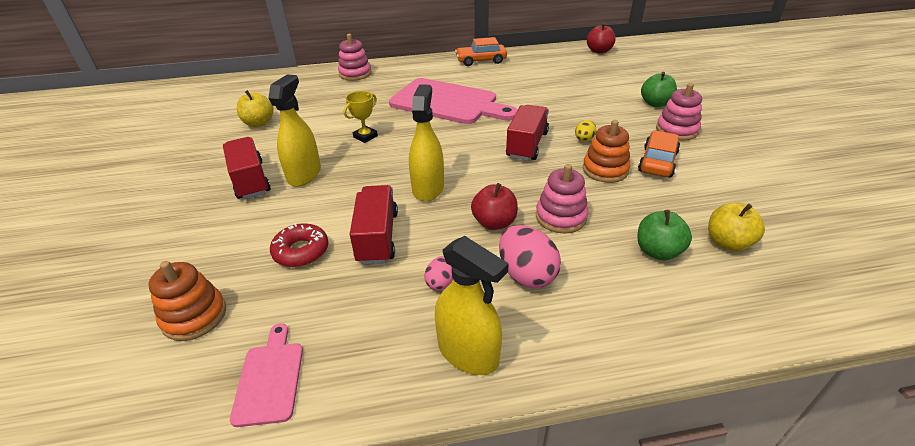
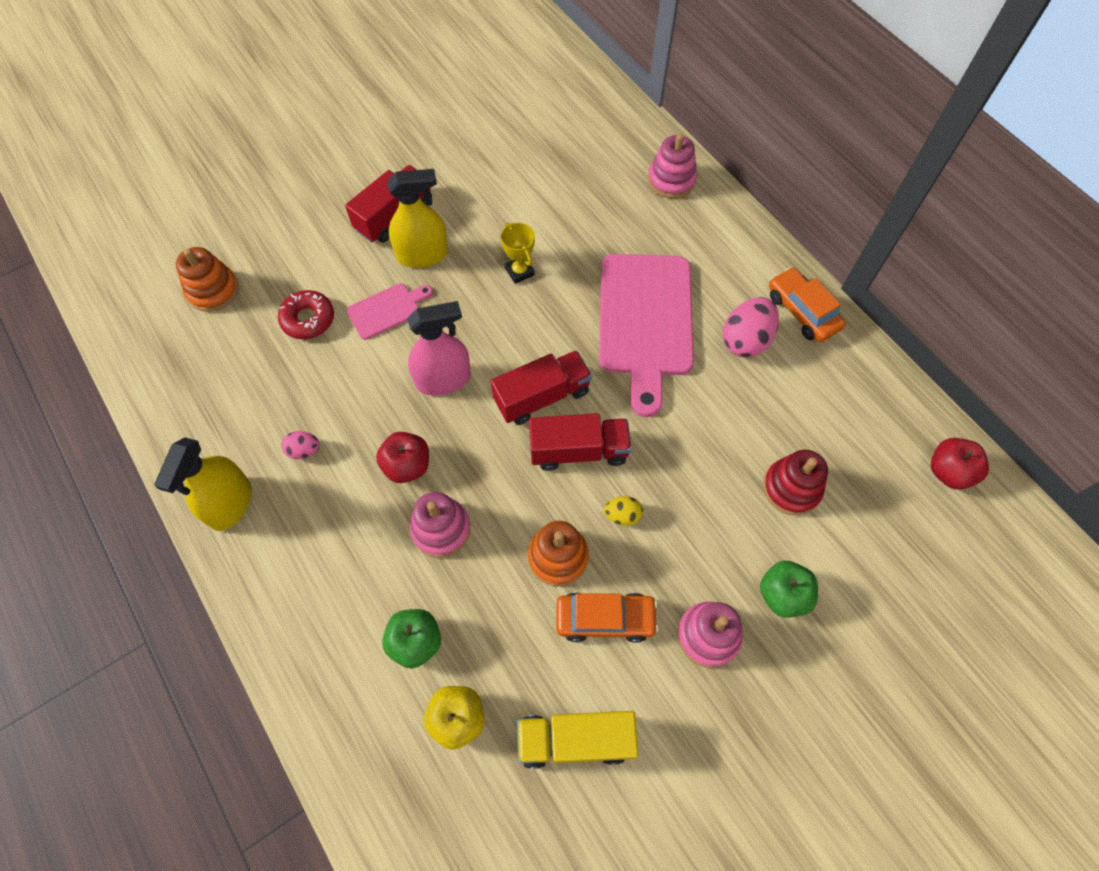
camera: 65 degrees right, 25 degrees up
pink cutting board [230,323,303,427] -> pink cutting board moved to [346,283,433,340]
yellow apple [237,90,273,127] -> none
yellow trophy [344,91,378,143] -> yellow trophy turned 45 degrees clockwise [501,223,535,284]
red truck [349,185,398,265] -> red truck moved to [491,350,592,425]
yellow spray bottle [409,84,444,202] -> pink spray bottle [407,301,471,396]
pink egg [499,225,561,288] -> pink egg moved to [723,297,779,358]
none -> yellow truck [517,711,639,769]
none -> red stacking toy [763,450,828,515]

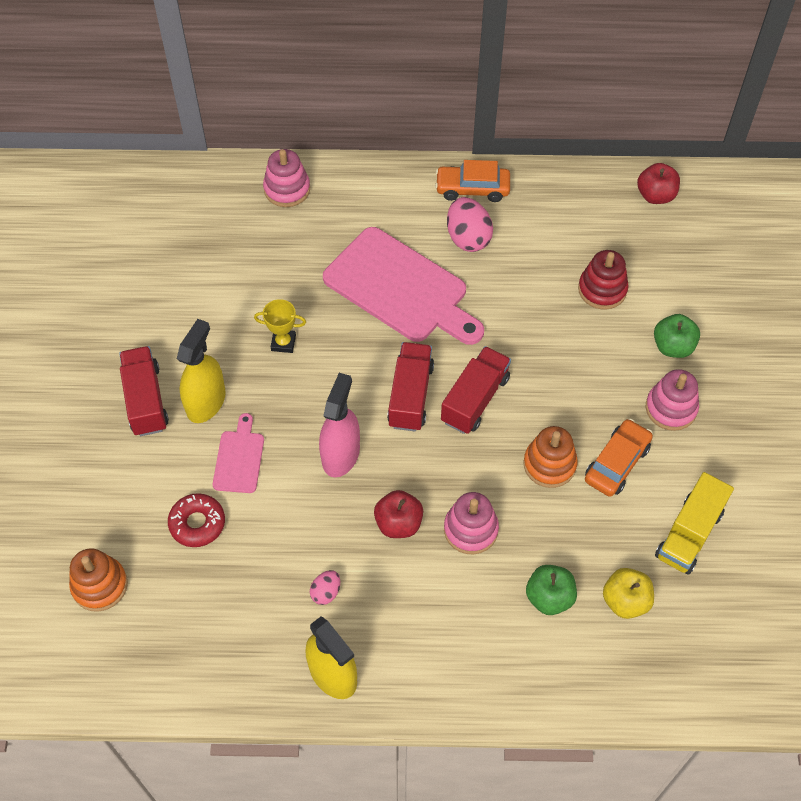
camera: 55 degrees left, 5 degrees down
yellow egg [604,496,643,526] -> none

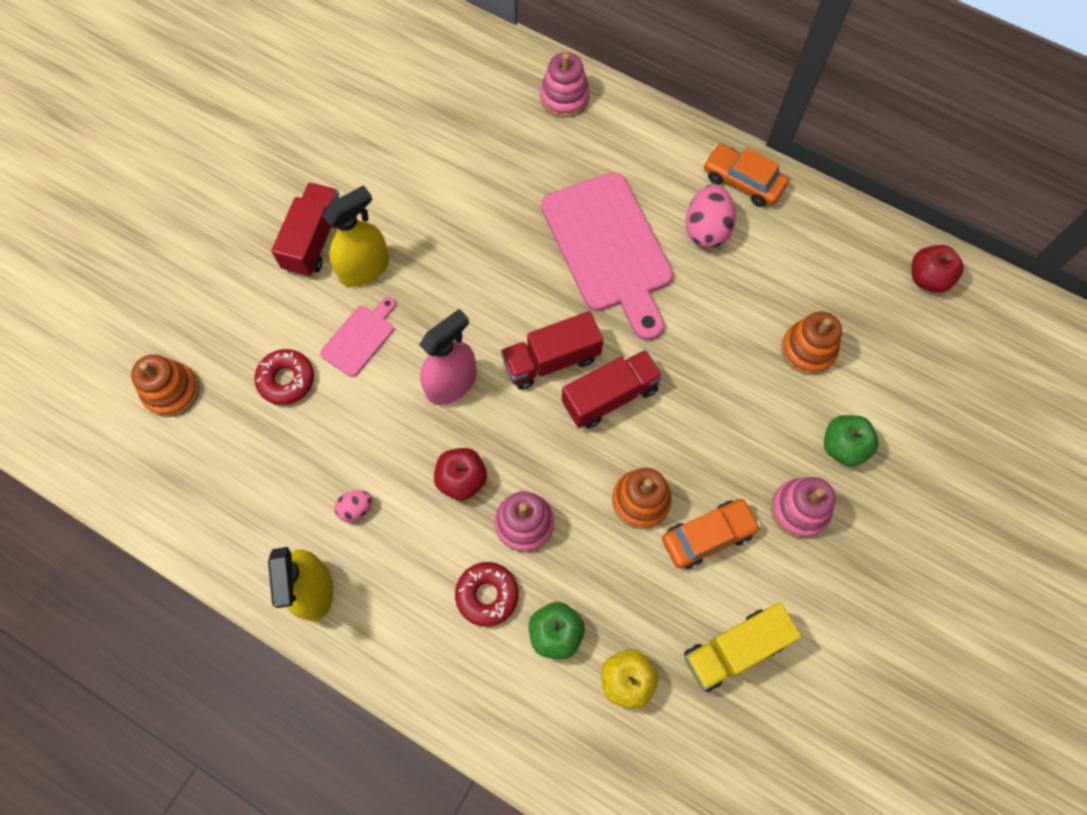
camera: 30 degrees right, 10 degrees up
yellow trophy [254,299,306,353] -> none
red truck [387,342,434,431] -> red truck turned 150 degrees counterclockwise [501,311,604,390]
red stacking toy [578,250,628,310] -> orange stacking toy [781,311,842,375]
none -> red donut [455,562,519,627]

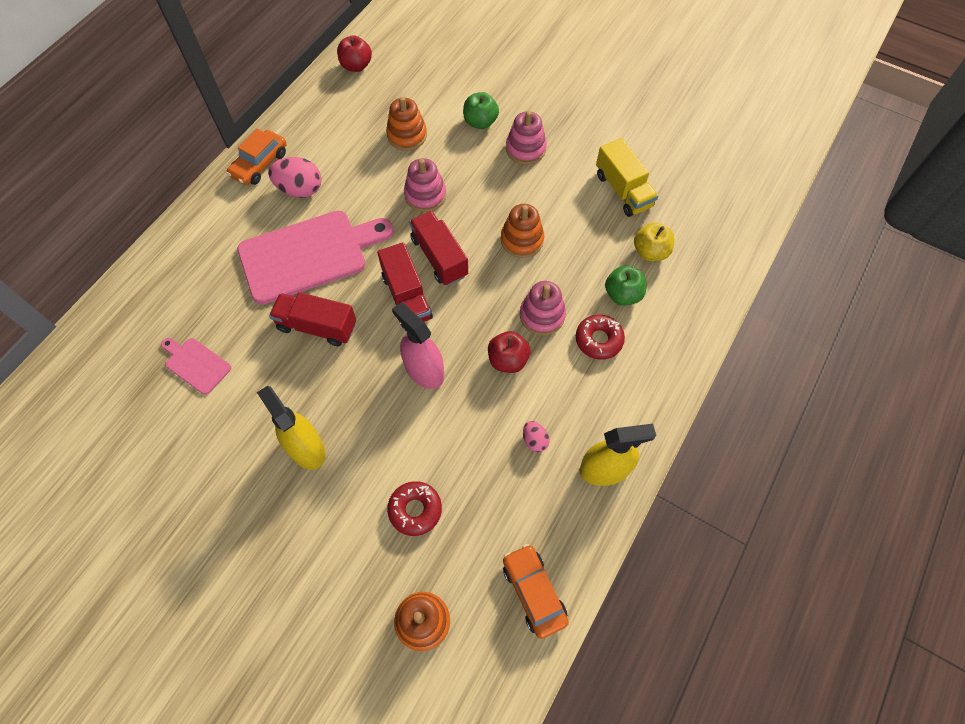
camera: 90 degrees left, 5 degrees down
red truck [271,183,339,277] -> red truck moved to [269,292,356,346]
pink cutting board [320,297,396,377] -> pink cutting board moved to [161,338,231,395]
pink stacking toy [540,52,590,118] -> pink stacking toy moved to [404,158,446,212]
orange car [662,499,761,569] -> orange car moved to [503,544,569,639]

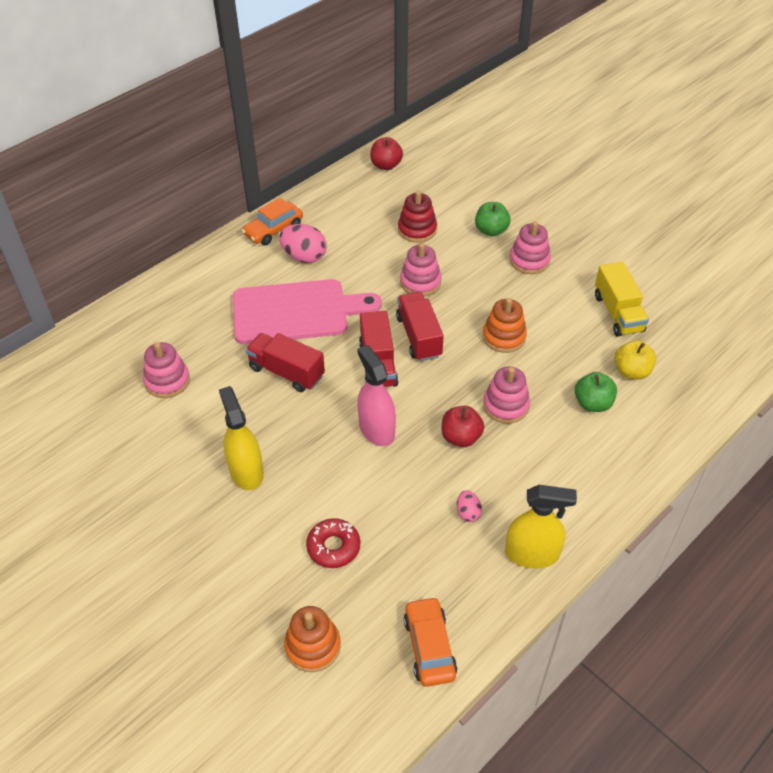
camera: 15 degrees right, 15 degrees down
pink cutting board [161,338,231,395] -> pink stacking toy [143,342,190,398]
orange stacking toy [386,97,427,151] -> red stacking toy [398,191,437,243]
red donut [576,314,625,360] -> none

